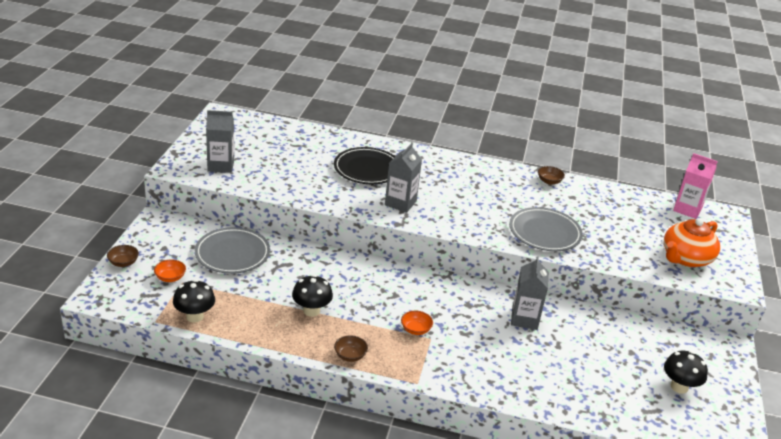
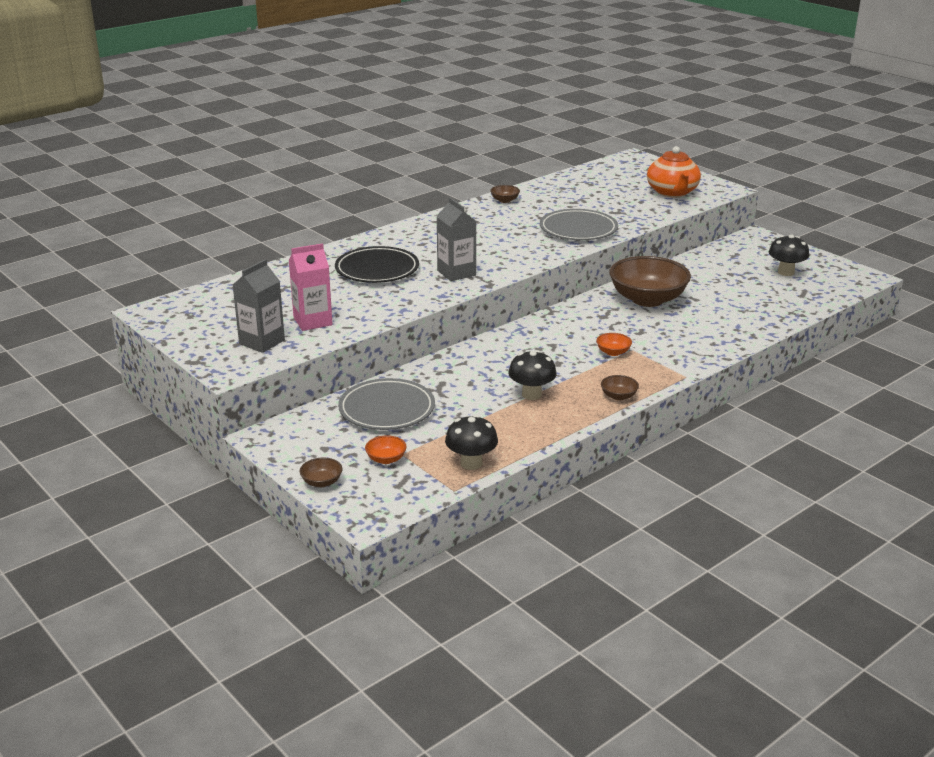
camera: 50 degrees left, 5 degrees down
grey carton [511,256,548,330] -> brown bowl [609,256,691,307]
pink carton [673,153,718,219] -> pink carton moved to [289,243,333,331]

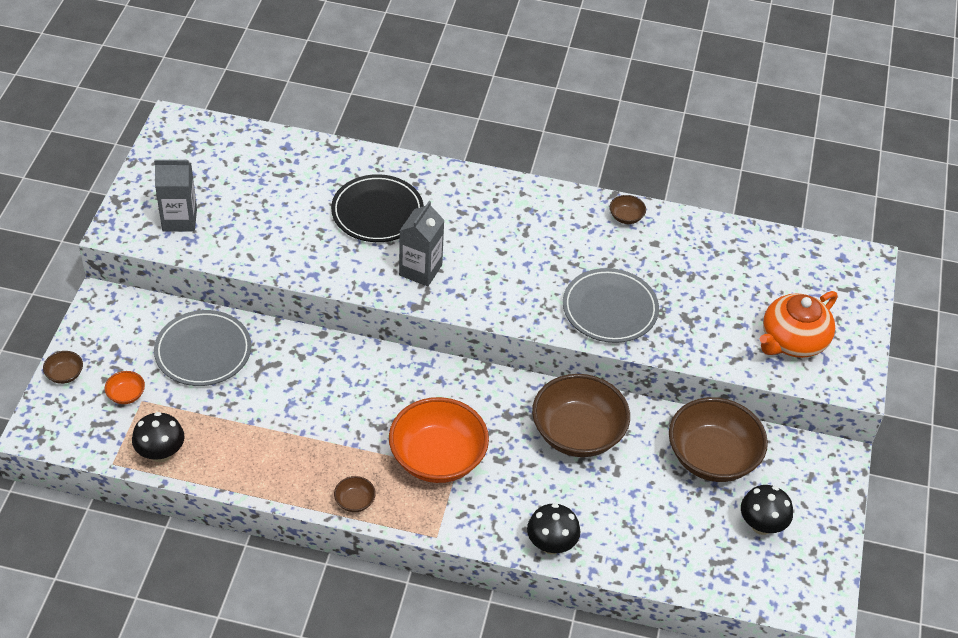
camera: 50 degrees right, 20 degrees up
pink carton [289,243,333,331] -> none
black mushroom [508,350,557,400] -> black mushroom moved to [527,503,580,555]
orange bowl [596,333,632,356] -> orange bowl [389,397,489,483], size x2.45
none -> brown bowl [669,397,768,482]

